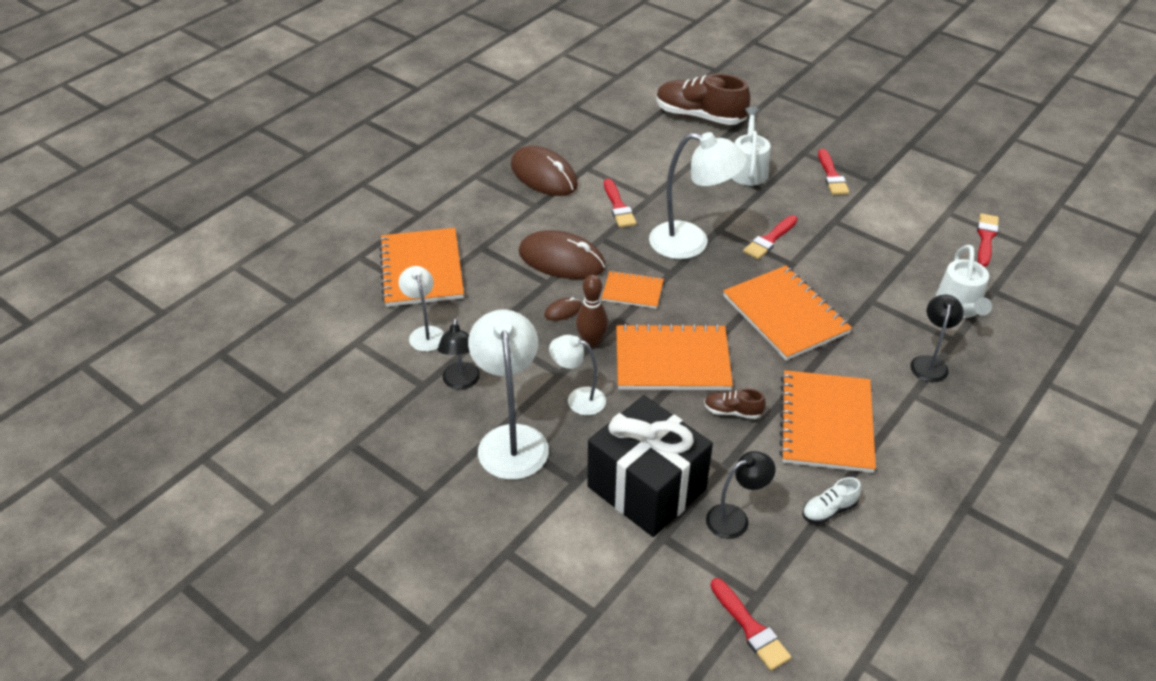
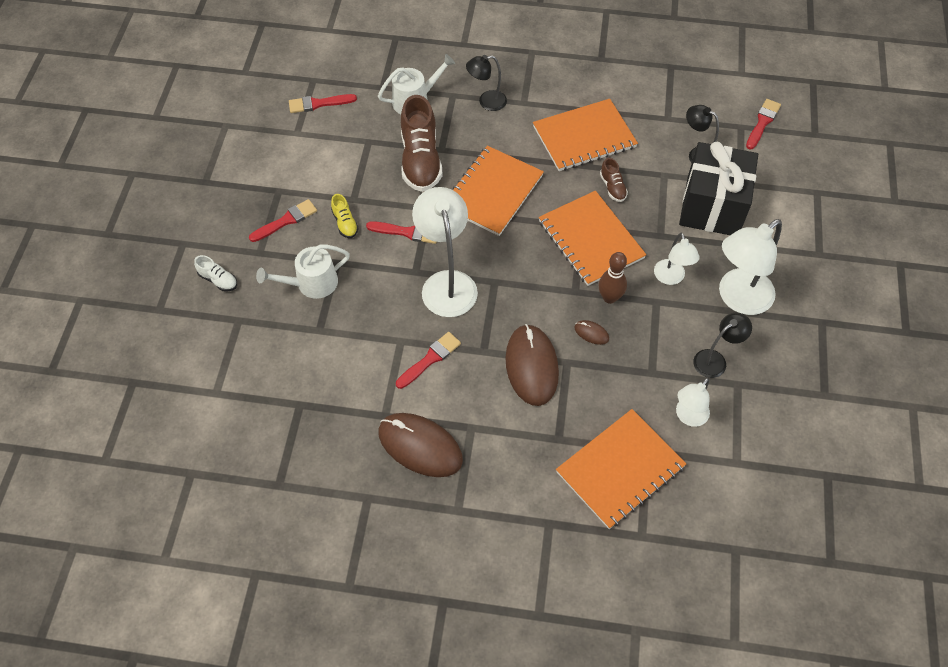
camera: 120 degrees left, 15 degrees up
brown mouse [511,146,578,196] -> brown mouse turned 75 degrees counterclockwise [378,413,463,477]
orange notebook [602,271,664,309] -> none
brown shoe [656,74,750,125] -> brown shoe moved to [401,95,443,192]
white shoe [802,477,861,524] -> white shoe moved to [194,255,237,292]
none -> yellow shoe [331,194,359,238]

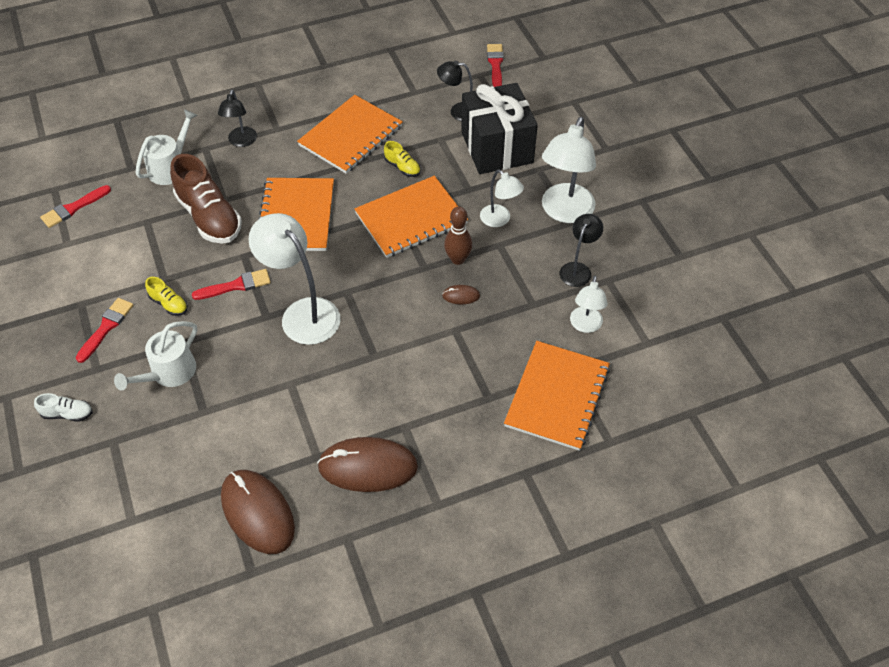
camera: 30 degrees left, 5 degrees down
red brush [396,332,461,389] -> none
black lamp [466,55,507,111] -> black lamp turned 45 degrees counterclockwise [218,90,257,147]
brown mouse [505,324,559,406] -> brown mouse moved to [221,470,295,554]
orange notebook [539,191,646,286] -> orange notebook turned 60 degrees counterclockwise [354,176,468,258]
brown shoe [600,158,628,202] -> yellow shoe [384,141,420,177]

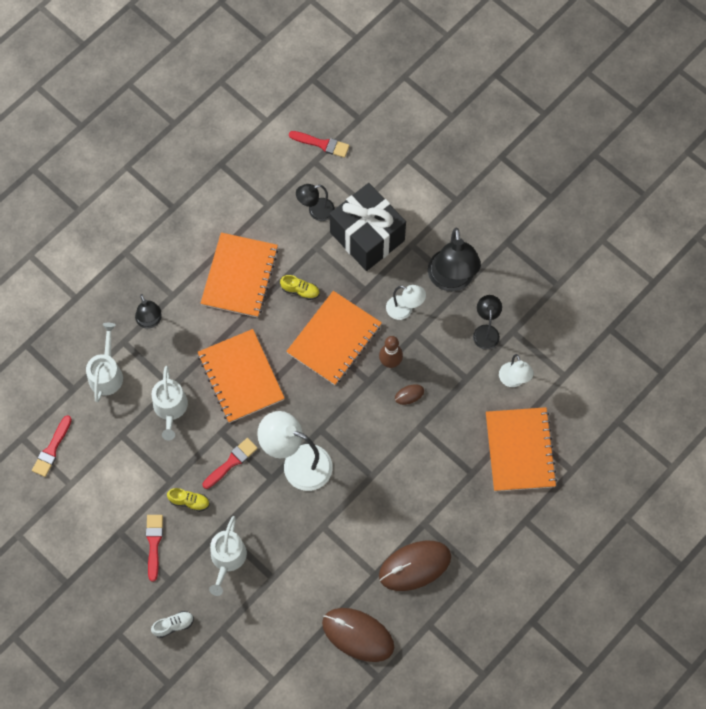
camera: 25 degrees left, 15 degrees up
brown shoe [170,154,242,244] -> white watering can [152,366,188,441]
red brush [487,44,504,87] -> red brush turned 135 degrees clockwise [289,131,350,158]
white lamp [542,117,596,223] -> black lamp [428,228,481,291]

